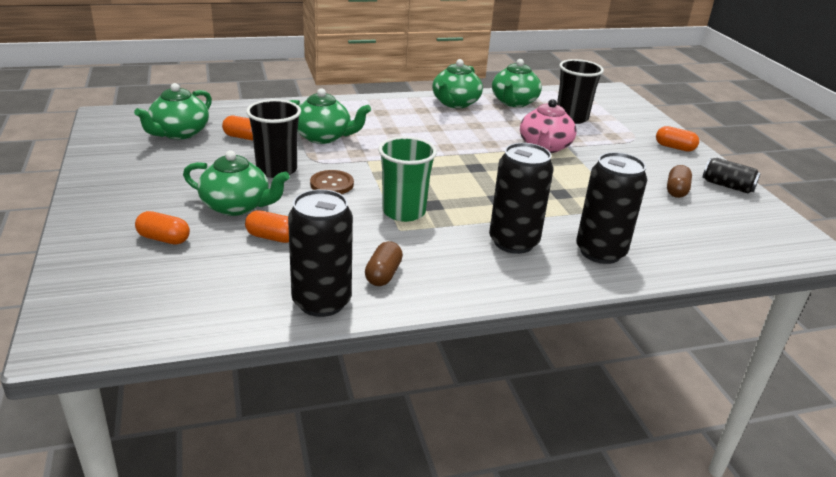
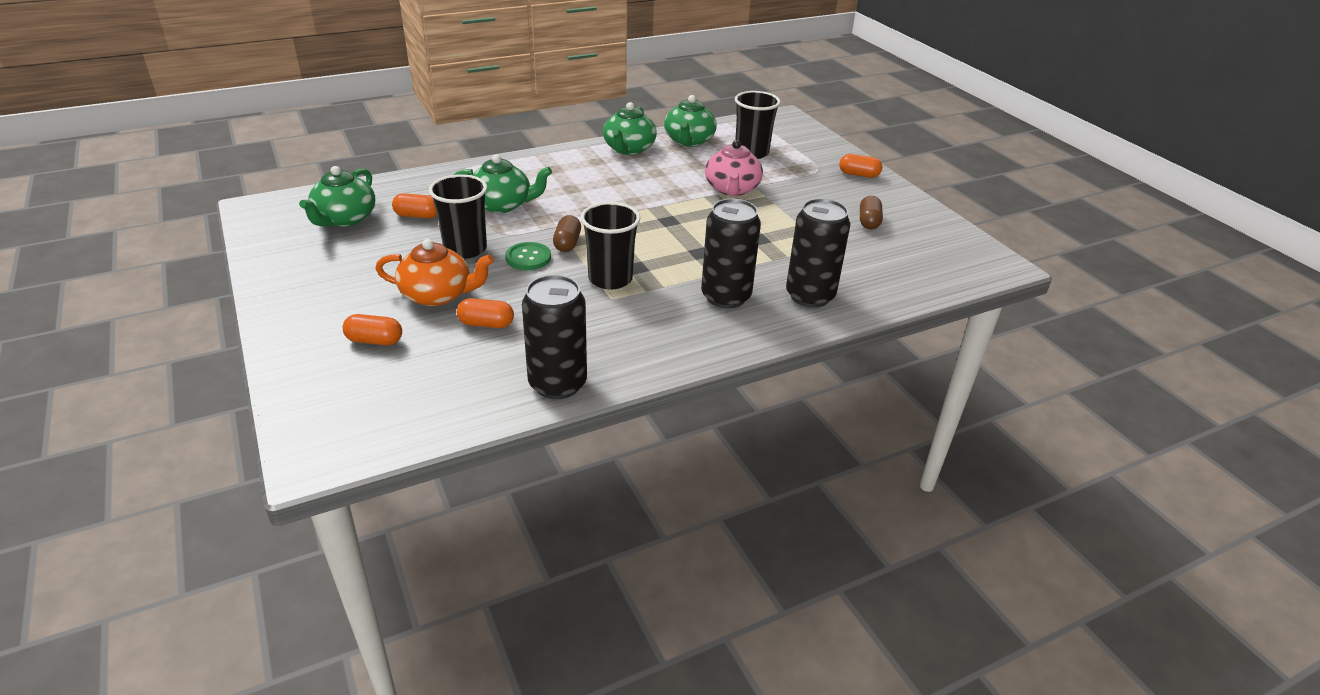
camera: 10 degrees left, 5 degrees up
green teapot [183,150,290,216] -> orange teapot [375,239,494,306]
brown button [310,170,354,194] -> green button [505,242,551,270]
brown capsule [365,241,403,286] -> brown capsule moved to [553,215,581,252]
green cup [378,136,437,222] -> black cup [581,202,640,290]
black can [702,158,761,193] -> none

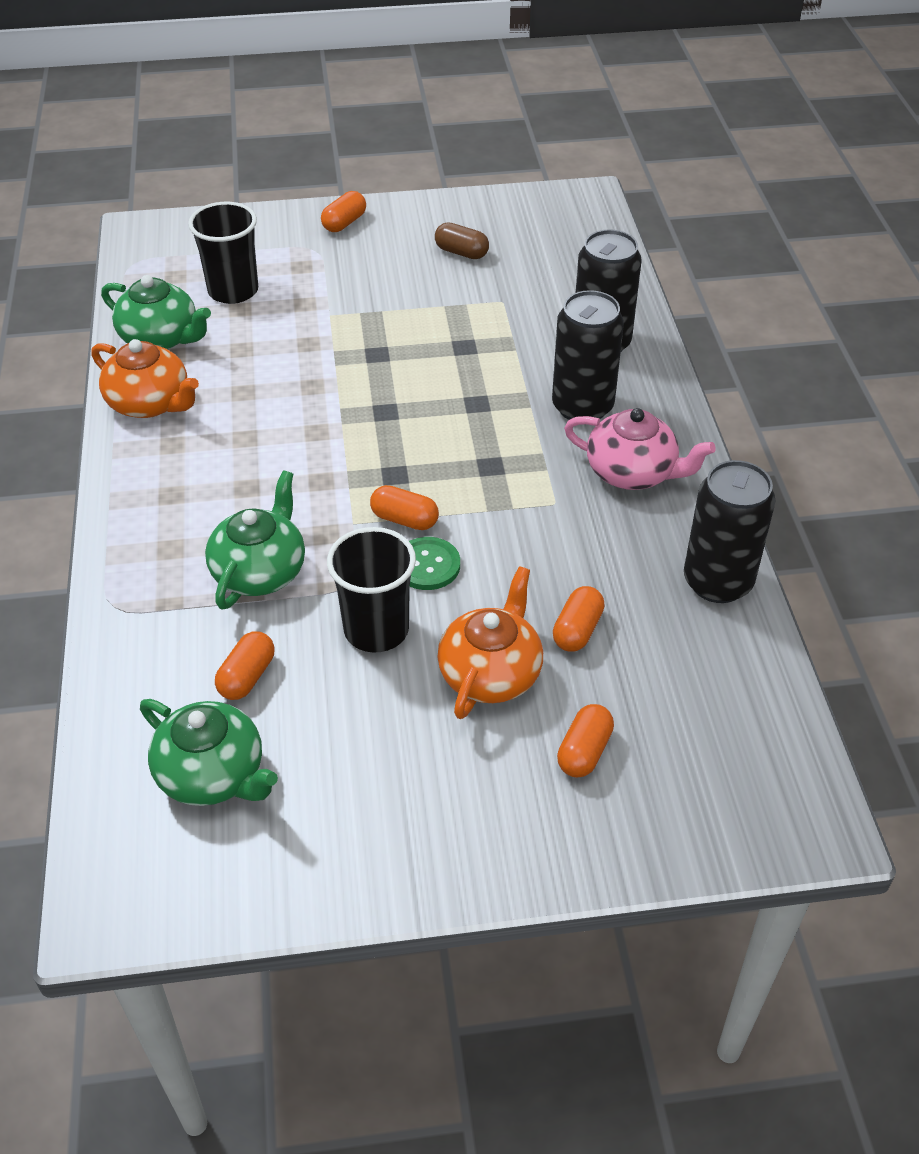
camera: 70 degrees left, 10 degrees up
brown capsule [553,215,581,252] -> orange capsule [370,485,439,530]
black cup [581,202,640,290] -> none
green teapot [603,102,657,155] -> orange teapot [91,339,199,418]
pink teapot [705,140,763,196] -> pink teapot moved to [564,408,716,490]

